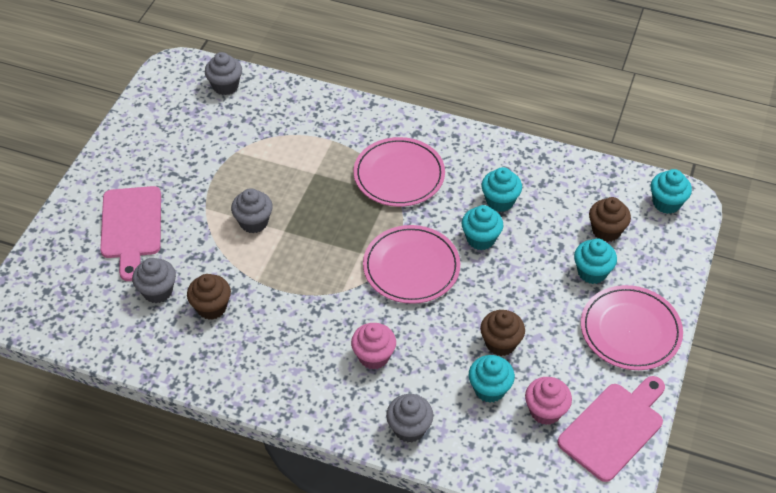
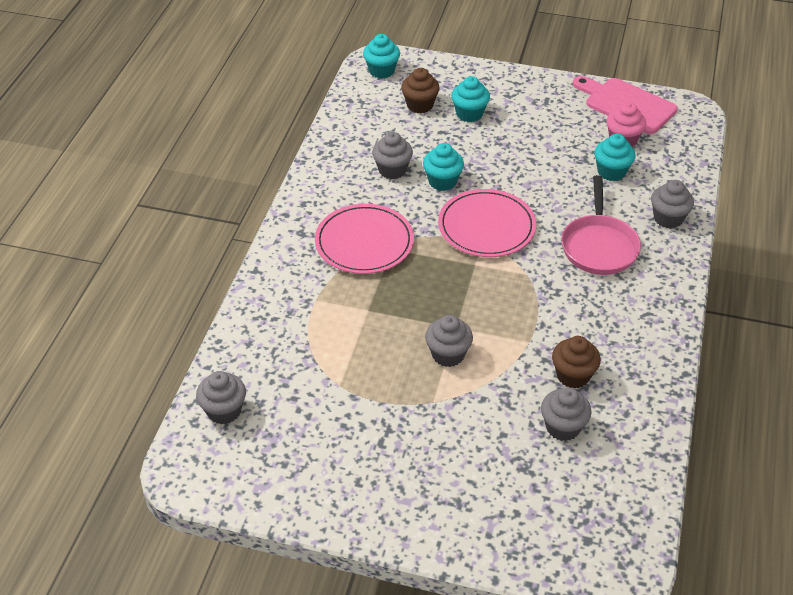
camera: 95 degrees left, 5 degrees down
pink cutting board [100,186,161,281] -> none
pink cupcake [351,323,396,370] -> pink pan [561,175,641,275]
brown cupcake [480,310,525,356] -> none
turquoise cupcake [481,167,522,212] -> grey cupcake [372,132,413,179]
pink plate [581,285,683,370] -> none

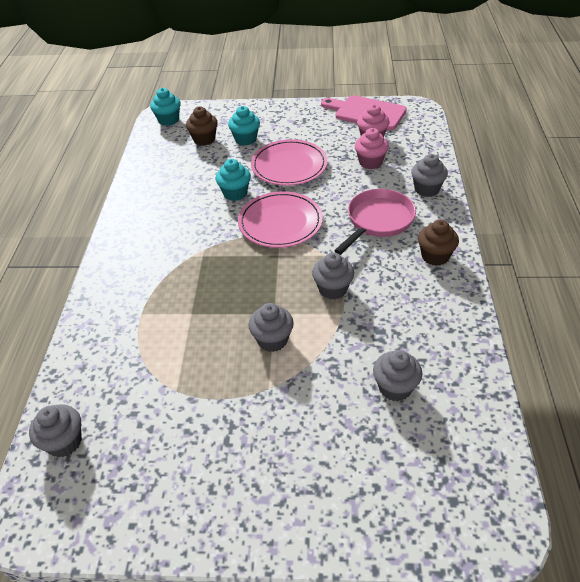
camera: 10 degrees left, 0 degrees up
pink plate [315,204,414,274] -> pink plate moved to [251,139,328,186]
grey cupcake [372,132,413,179] -> grey cupcake moved to [312,252,354,300]
brown cupcake [552,336,601,389] -> brown cupcake moved to [418,220,459,266]
pink pan [561,175,641,275] -> pink pan turned 135 degrees counterclockwise [334,189,416,255]
turquoise cupcake [594,134,636,181] -> pink cupcake [355,128,389,169]

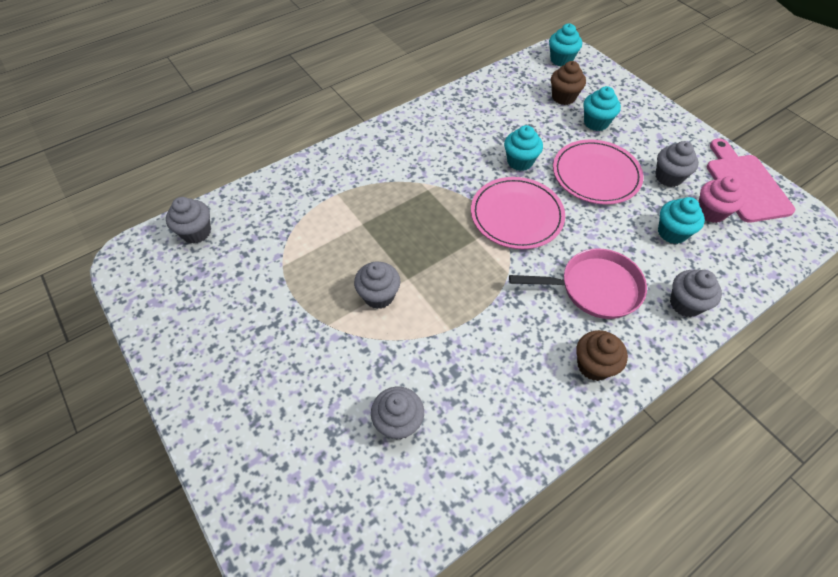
camera: 50 degrees right, 10 degrees up
grey cupcake [312,252,354,300] -> grey cupcake moved to [655,141,699,187]
pink cupcake [355,128,389,169] -> turquoise cupcake [658,197,705,244]

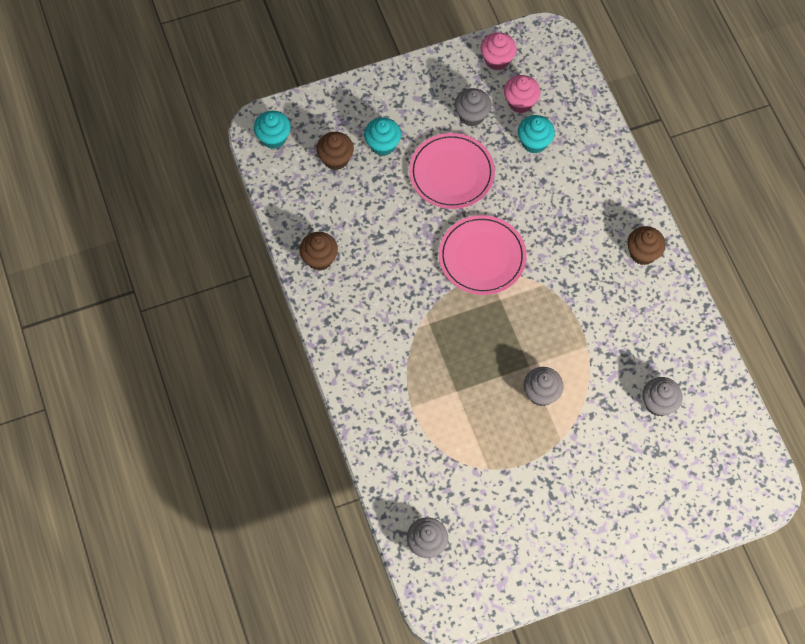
camera: 75 degrees left, 10 degrees up
turquoise cupcake [504,125,543,171] -> none
pink pan [509,248,647,319] -> none
grey cupcake [670,270,722,317] -> none
pink cutting board [707,139,795,222] -> pink cupcake [480,32,517,70]
none -> brown cupcake [299,232,338,271]

